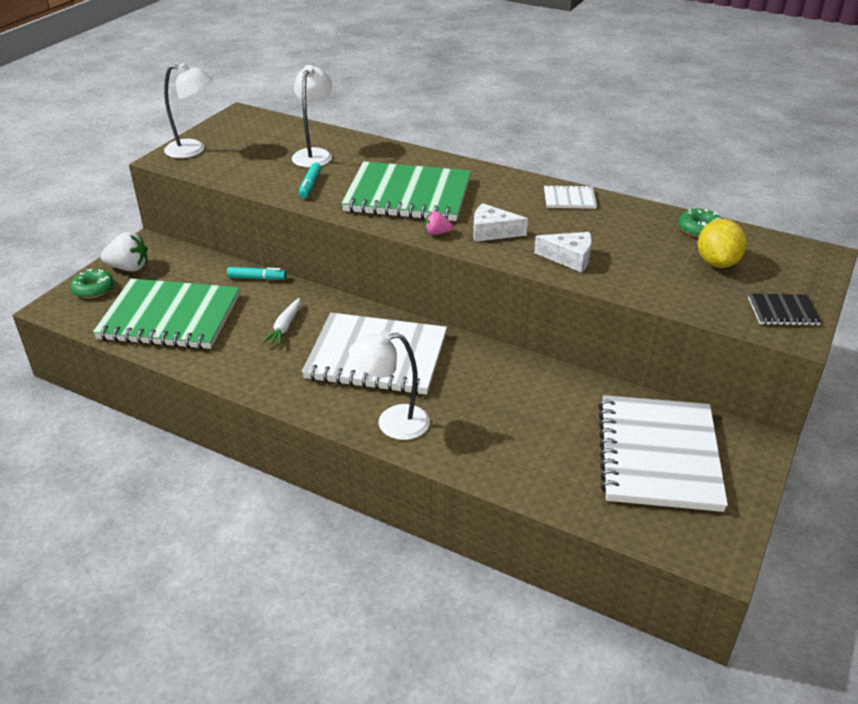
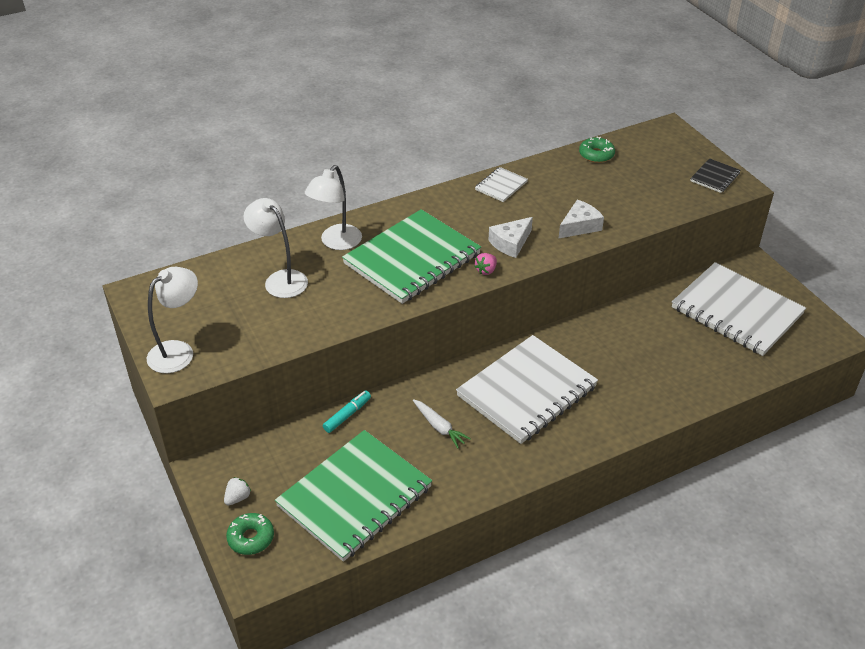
camera: 55 degrees left, 5 degrees up
white strawberry [101,232,148,272] -> white strawberry [224,477,251,505], size x0.55
turquoise marker [298,163,322,198] -> none
white lamp [349,331,430,440] -> white lamp moved to [305,165,362,250]
yellow lemon [698,219,747,268] -> none

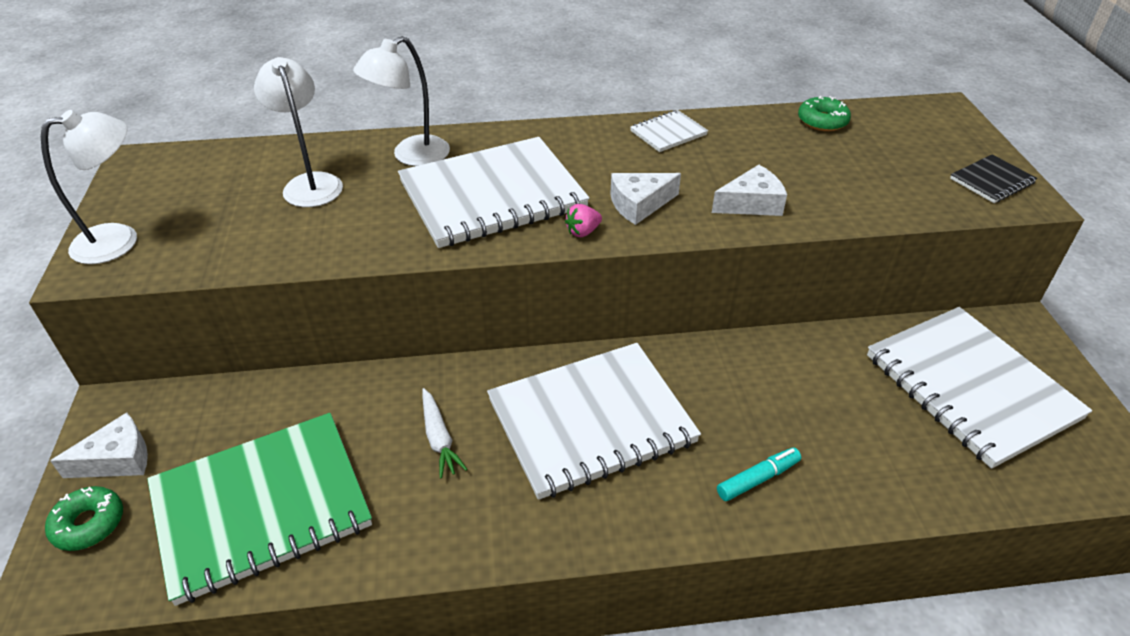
camera: 20 degrees right, 0 degrees up
white strawberry [224,477,251,505] -> white cheese [50,413,148,478]
turquoise marker [323,391,371,433] -> turquoise marker moved to [717,447,801,501]
green notebook [342,209,481,304] -> white notebook [398,137,590,248]

